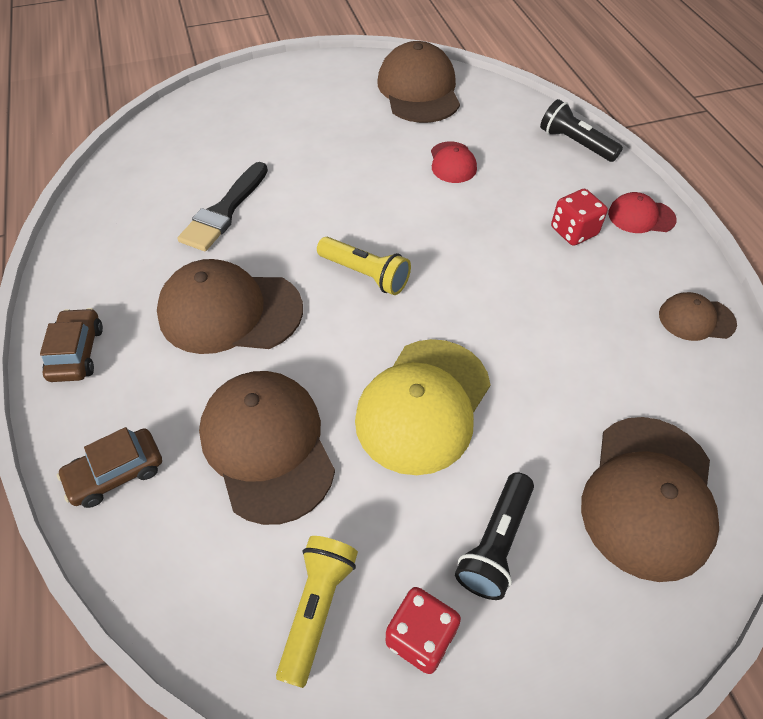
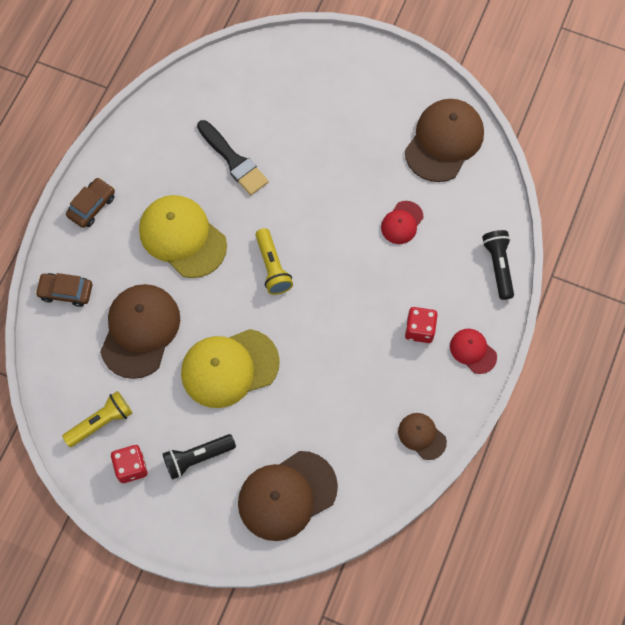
camera: 40 degrees right, 15 degrees up
brown cap [157,259,303,354] -> yellow cap [139,195,227,278]
black brush [177,162,268,251] -> black brush turned 105 degrees counterclockwise [197,120,269,195]

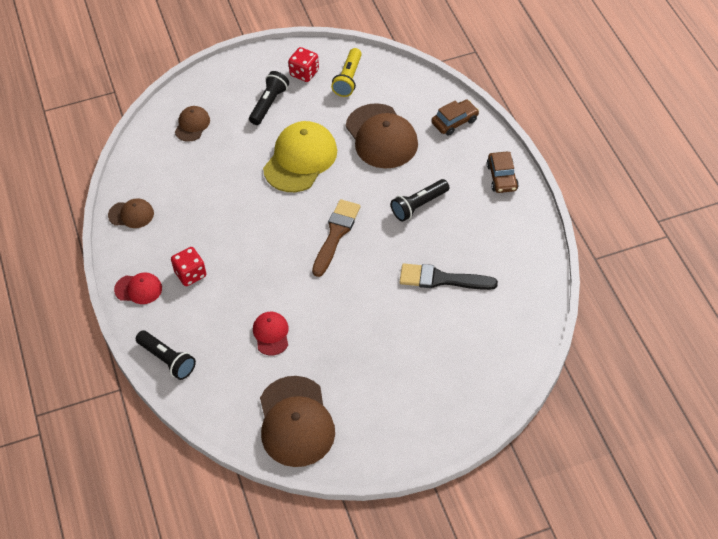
camera: 140 degrees right, 15 degrees down
yellow cap [139,195,227,278] -> black flashlight [391,179,449,221]
brown cap [238,451,338,541] -> brown cap [175,106,210,142], size x0.51
yellow flashlight [255,228,293,295] -> brown brush [312,199,361,277]

